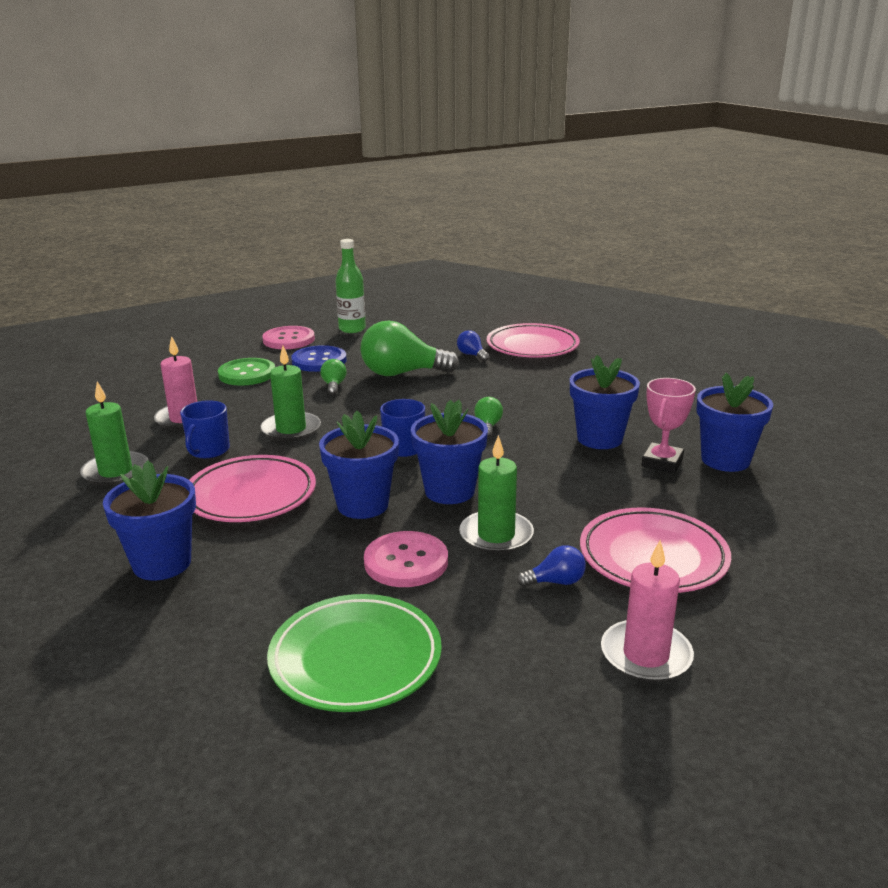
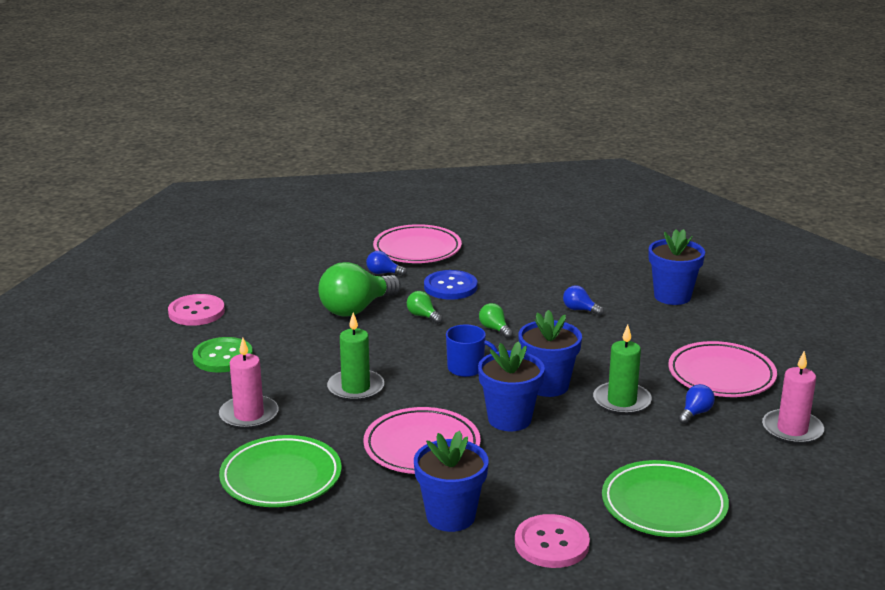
camera: 40 degrees left, 0 degrees up
green candle [80,381,149,486] -> green plate [219,435,342,507]
blue mug [180,400,230,458] -> none
blue button [291,345,347,372] -> blue button moved to [424,270,477,300]
green light bulb [320,359,346,395] -> green light bulb moved to [407,291,443,324]
green bottle [335,239,366,333] -> none
pink button [364,531,448,587] -> pink button moved to [515,514,590,568]
blue flower pot [570,355,640,449] -> blue light bulb [563,285,604,316]
pink trophy [642,378,696,473] -> none

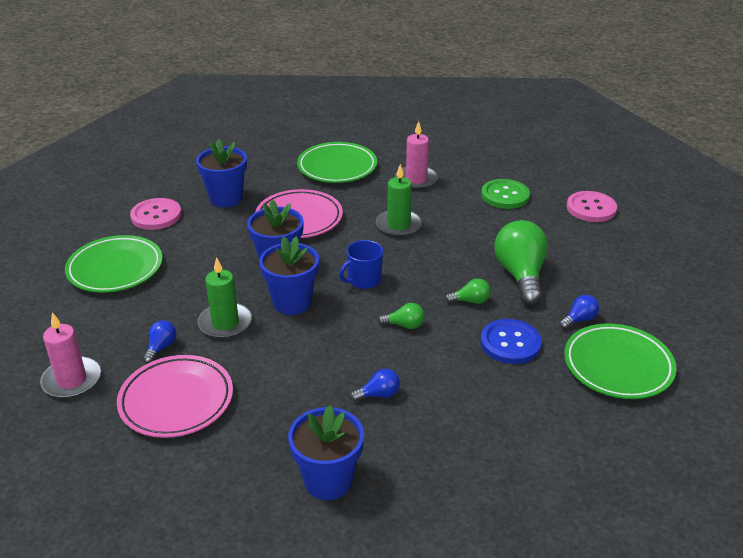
camera: 130 degrees right, 10 degrees up
pink plate [373,224,462,263] -> green plate [564,323,677,399]
blue light bulb [678,384,715,424] -> blue light bulb turned 150 degrees counterclockwise [143,320,177,364]

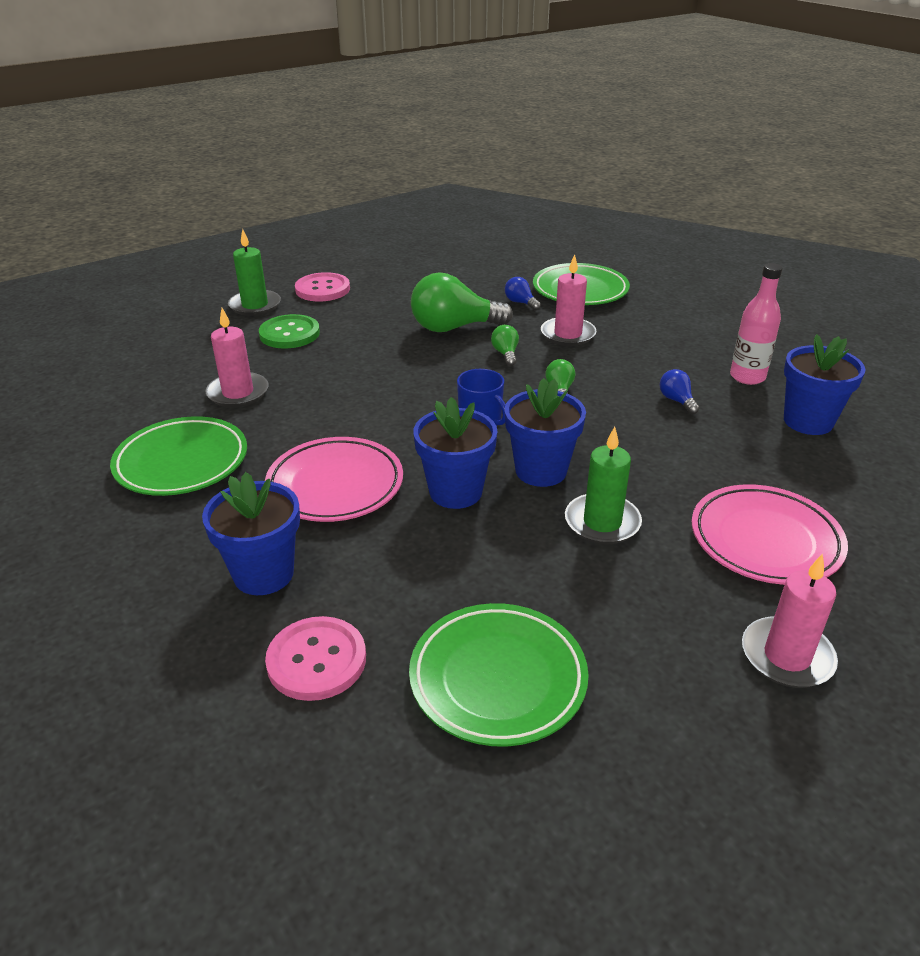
camera: 95 degrees left, 0 degrees up
blue light bulb [143,320,177,364] -> none
green candle [376,164,422,237] -> green candle moved to [228,229,281,316]
blue button [481,319,542,364] -> pink candle [541,254,597,346]
none -> pink bottle [730,263,783,385]

